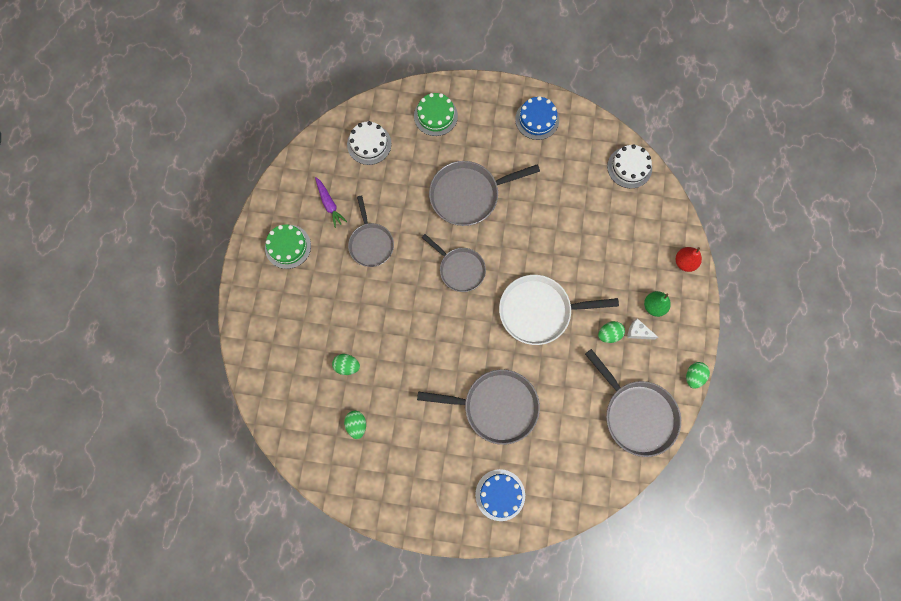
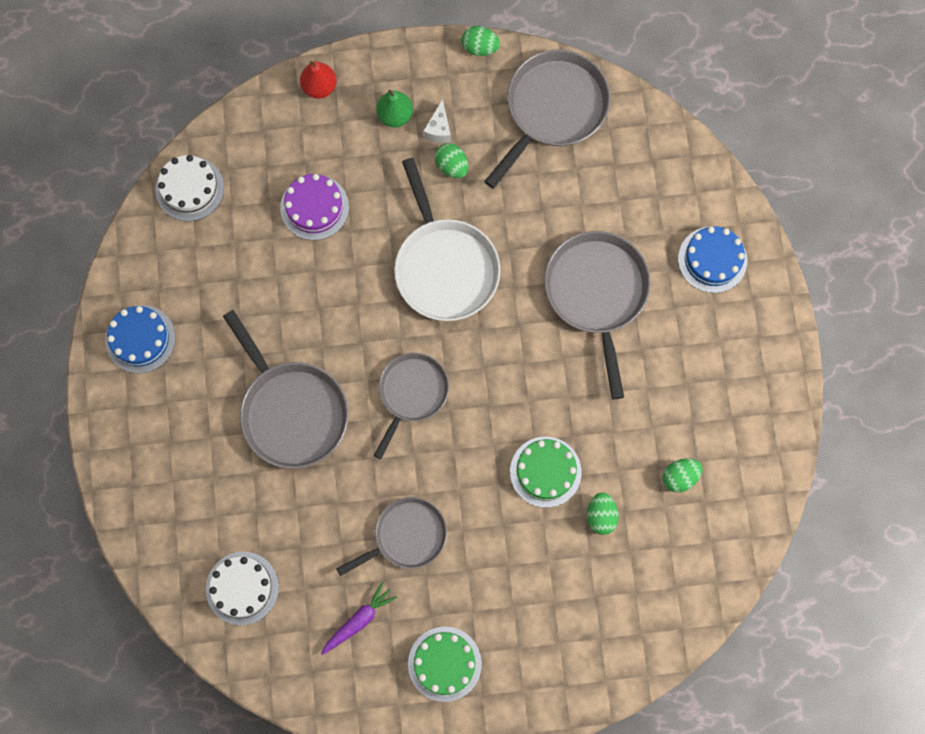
camera: 105 degrees left, 0 degrees up
green cake [414,93,458,136] -> green cake moved to [510,437,582,508]
none -> purple cake [280,174,349,240]

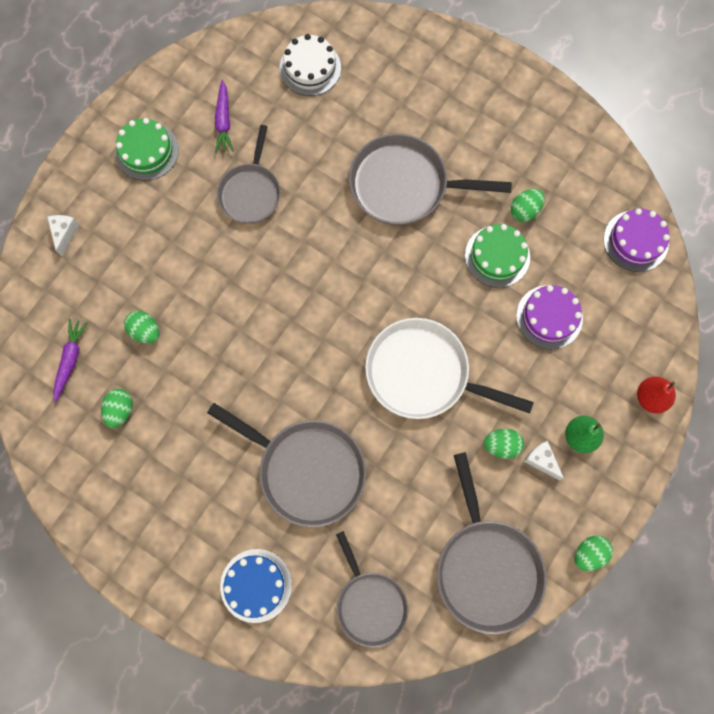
camera: 130 degrees right, 0 degrees up
blue cake [105,305,176,373] -> none
white cake [155,155,224,221] -> purple cake [604,208,670,272]
grey pan [374,353,449,459] -> grey pan moved to [336,531,408,647]
green cake [510,437,582,508] -> green cake moved to [465,224,530,288]
none -> white cheese [47,215,79,257]
none -> purple carrot [53,319,88,402]
none -> green egg [511,189,545,222]

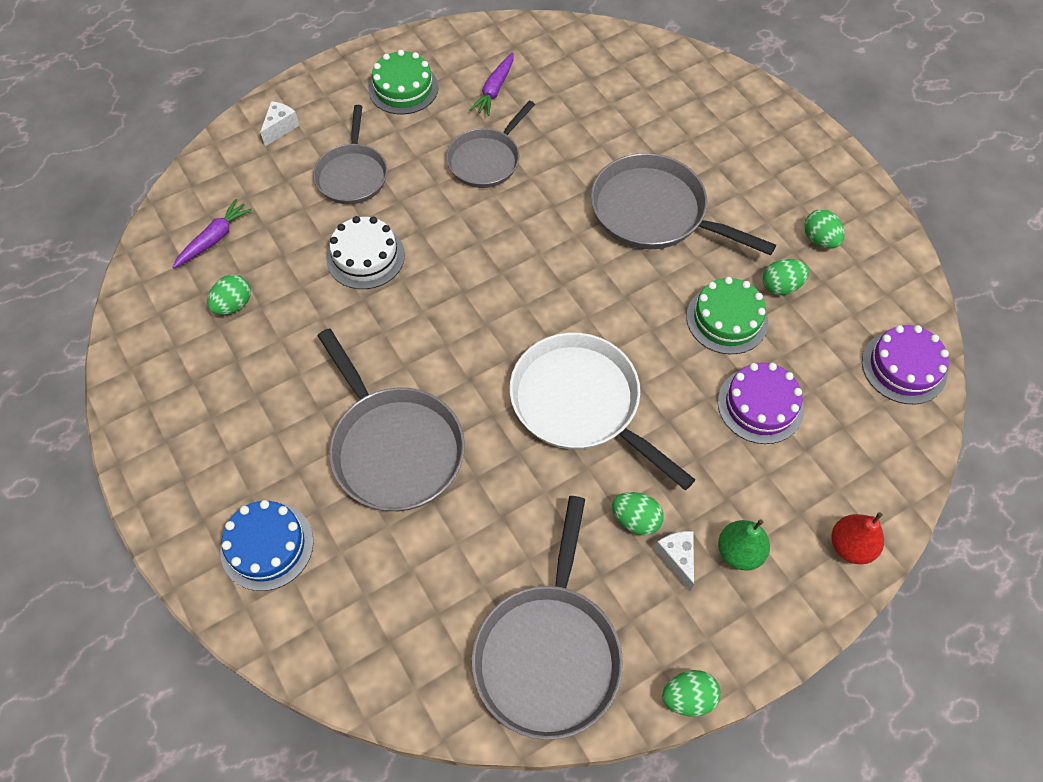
camera: 25 degrees right, 15 degrees down
green egg [124,311,160,344] -> green egg moved to [804,209,845,249]
white cake [280,34,341,96] -> white cake moved to [326,216,405,289]
grey pan [336,531,408,647] -> grey pan moved to [313,105,387,204]

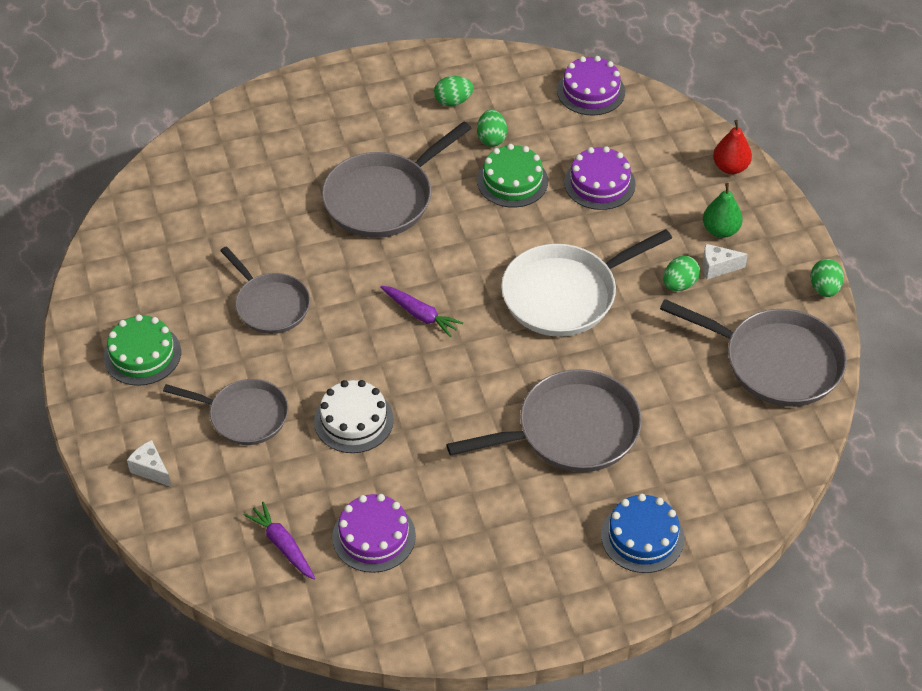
camera: 75 degrees left, 10 degrees down
green egg [207,274,251,315] -> purple cake [332,494,416,573]
purple carrot [470,52,513,116] -> purple carrot moved to [380,286,463,337]

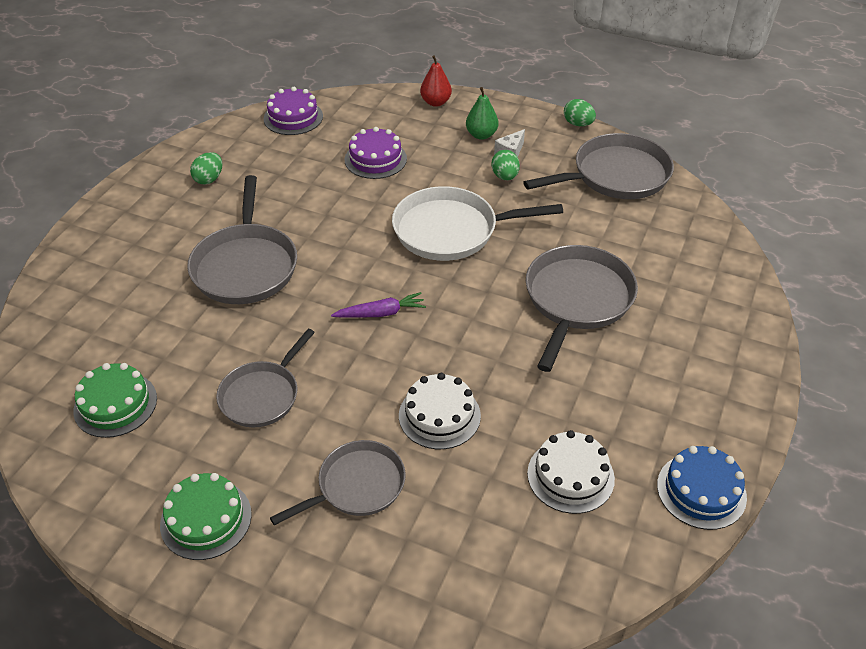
camera: 50 degrees left, 5 degrees down
white cheese [127,440,172,487] -> none
grey pan [220,246,310,334] -> grey pan turned 120 degrees clockwise [216,329,315,427]
purple carrot [244,502,315,580] -> none
purple cake [332,494,416,573] -> white cake [527,430,615,514]
green egg [477,110,507,147] -> none
green cake [477,144,548,208] -> green cake moved to [73,363,157,438]
white pan [501,229,672,337] -> white pan turned 75 degrees clockwise [392,186,563,261]
blue cake [601,494,685,573] -> blue cake moved to [657,446,747,530]

